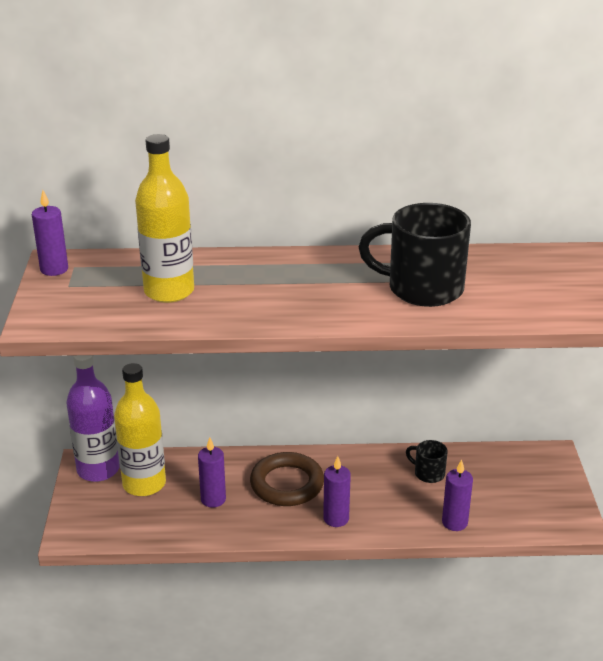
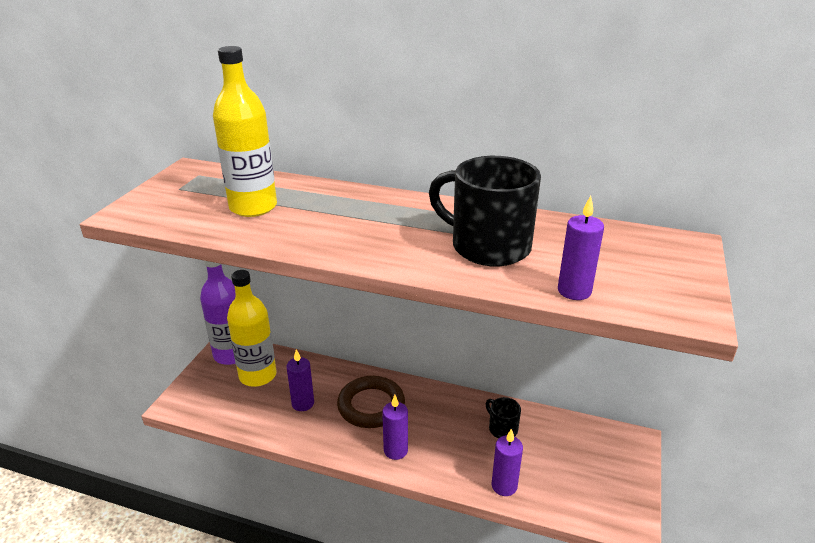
camera: 20 degrees right, 0 degrees up
purple candle [32,190,68,276] -> purple candle moved to [558,196,604,300]

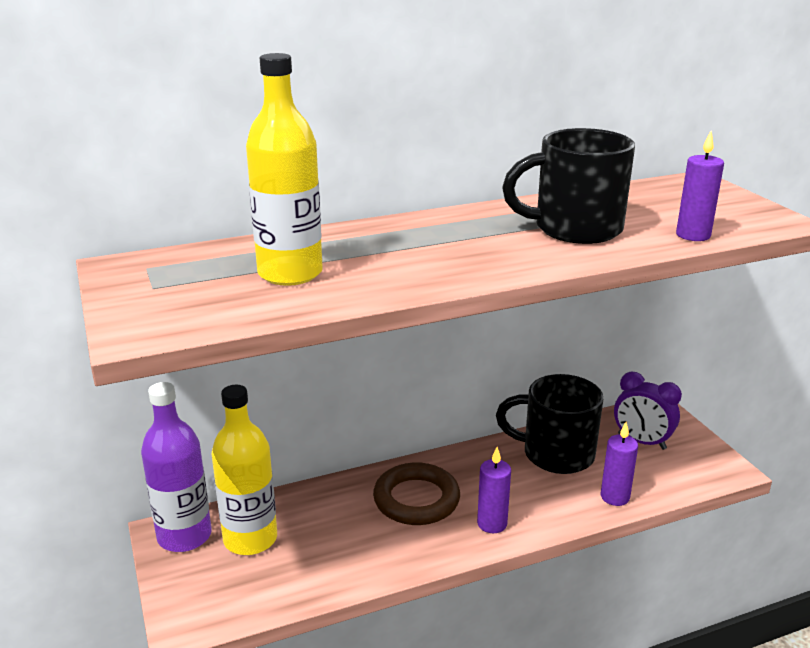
camera: 40 degrees left, 5 degrees down
purple candle [286,349,314,411] -> none
black mug [485,397,521,438] -> black mug [496,374,603,474], size x2.11
none -> purple clock [614,371,682,450]

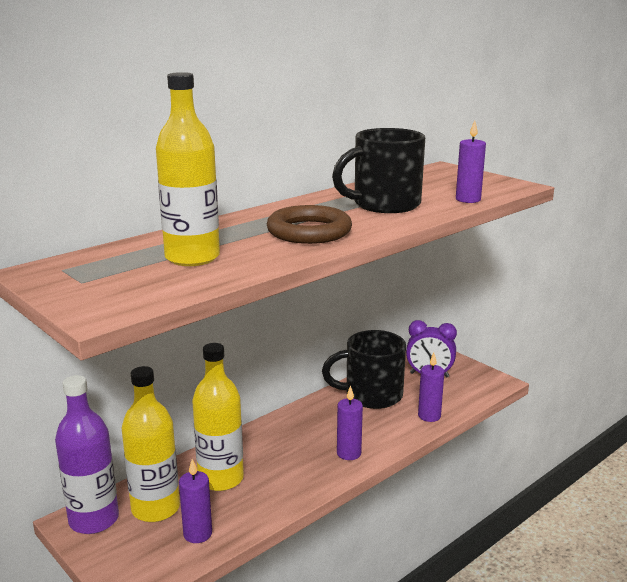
camera: 20 degrees left, 5 degrees down
brown ring [373,462,460,525] -> brown ring moved to [267,205,352,244]
none -> purple candle [179,459,212,543]
none -> yellow bottle [192,343,244,491]

